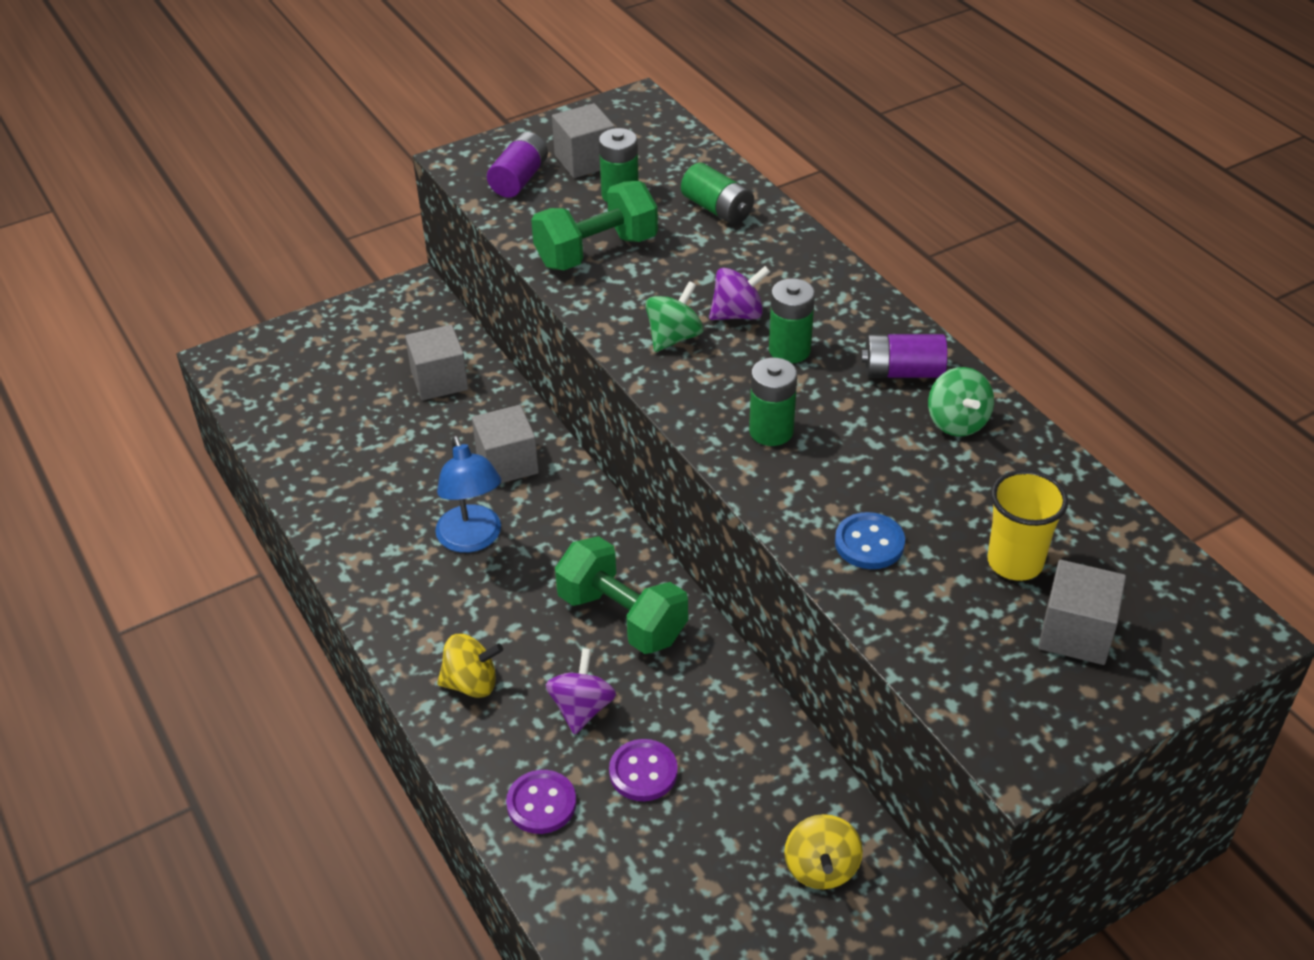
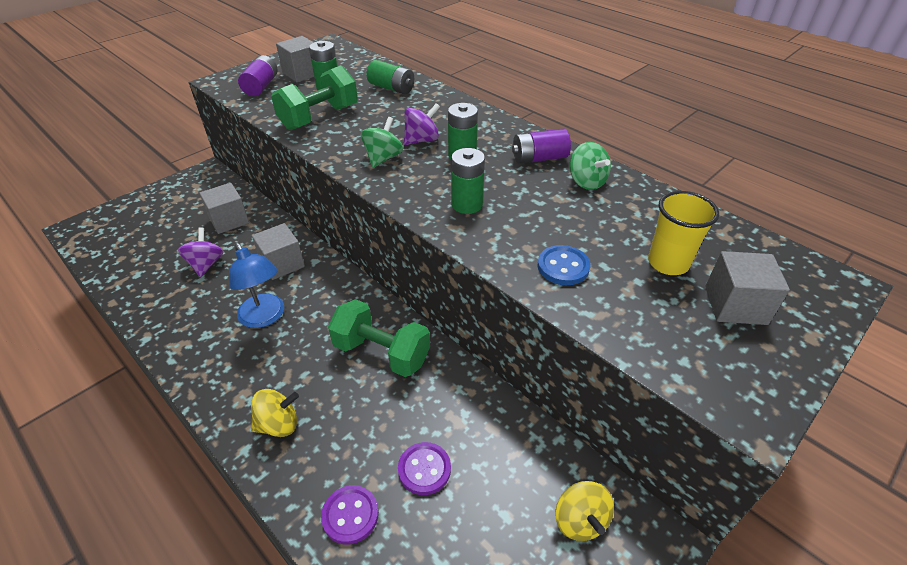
camera: 15 degrees left, 0 degrees up
purple spinning top [546,648,616,735] -> purple spinning top moved to [178,227,223,277]

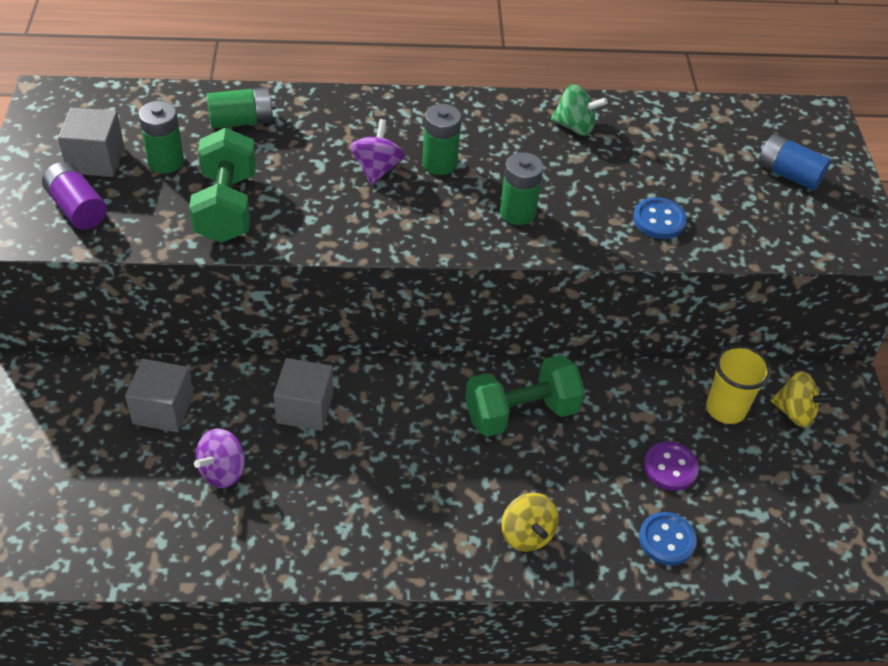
camera: 50 degrees left, 5 degrees up
purple spinning top [178,227,223,277] -> purple spinning top turned 90 degrees counterclockwise [194,429,245,488]
blue lamp [229,243,284,328] -> none
yellow spinning top [251,389,299,437] -> yellow spinning top turned 135 degrees clockwise [501,493,559,552]
purple button [321,485,379,544] -> blue button [639,512,697,566]
green spinning top [361,117,403,168] -> none
purple battery [512,129,571,164] -> none
yellow cup [648,191,719,275] -> yellow cup moved to [706,345,771,424]
grey cube [705,251,790,325] -> blue battery [758,134,831,191]

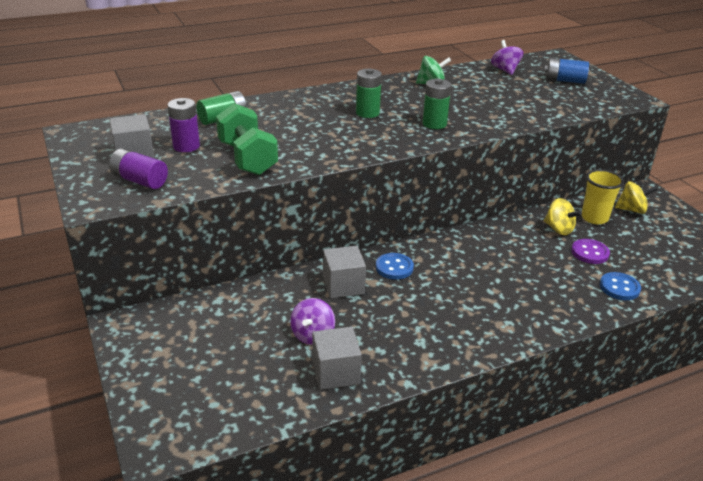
camera: 20 degrees left, 15 degrees down
grey cube [125,359,194,432] -> grey cube moved to [312,327,362,390]
green battery [139,101,184,173] -> purple battery [167,98,200,152]
purple spinning top [350,119,405,185] -> purple spinning top moved to [491,40,523,75]
green dumbbell [465,355,585,437] -> none
yellow spinning top [501,493,559,552] -> yellow spinning top moved to [544,198,582,235]
blue button [633,197,687,239] -> blue button moved to [376,253,414,280]

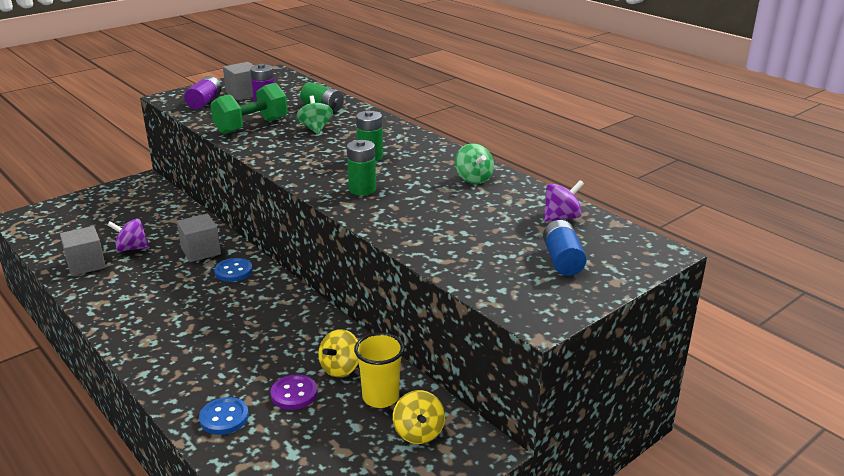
camera: 75 degrees right, 5 degrees down
none -> green spinning top [296,96,333,134]

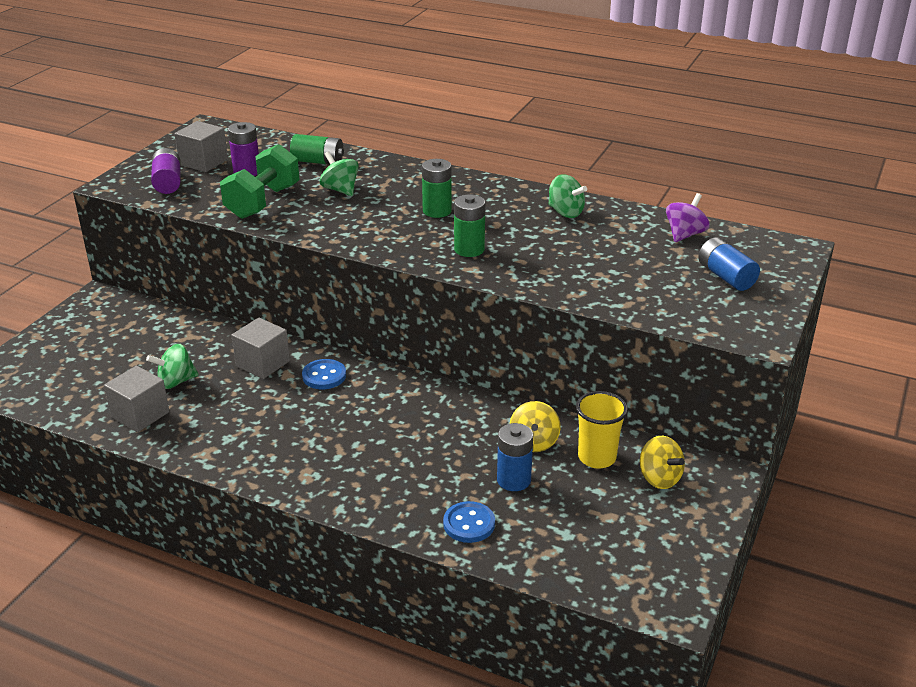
camera: 25 degrees left, 5 degrees up
purple spinning top [108,218,150,252] -> green spinning top [146,344,199,389]
purple button [271,375,317,410] -> blue battery [497,423,533,491]

